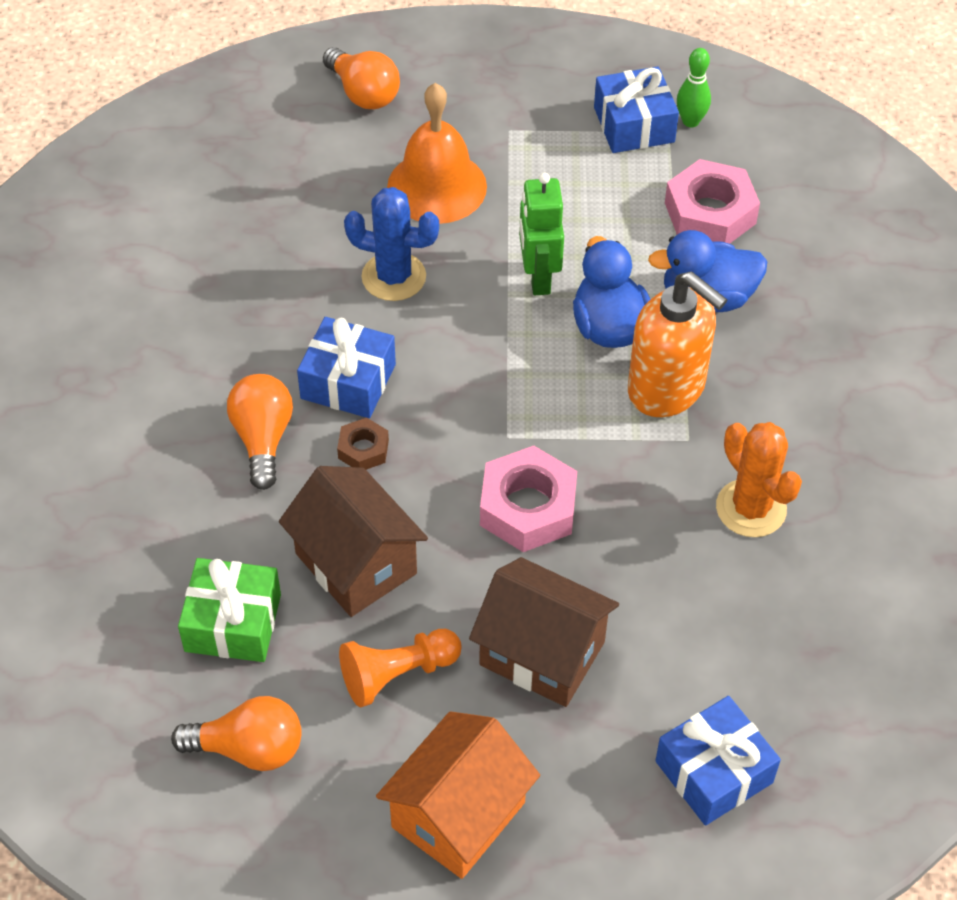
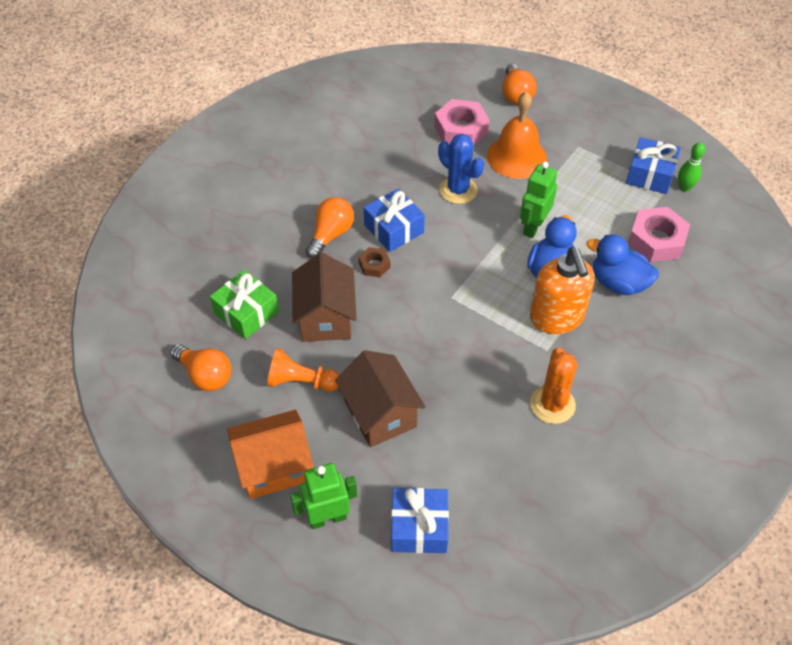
camera: 35 degrees right, 0 degrees up
pink nut [480,446,577,552] -> pink nut moved to [434,99,490,145]
none -> green robot [290,463,357,529]

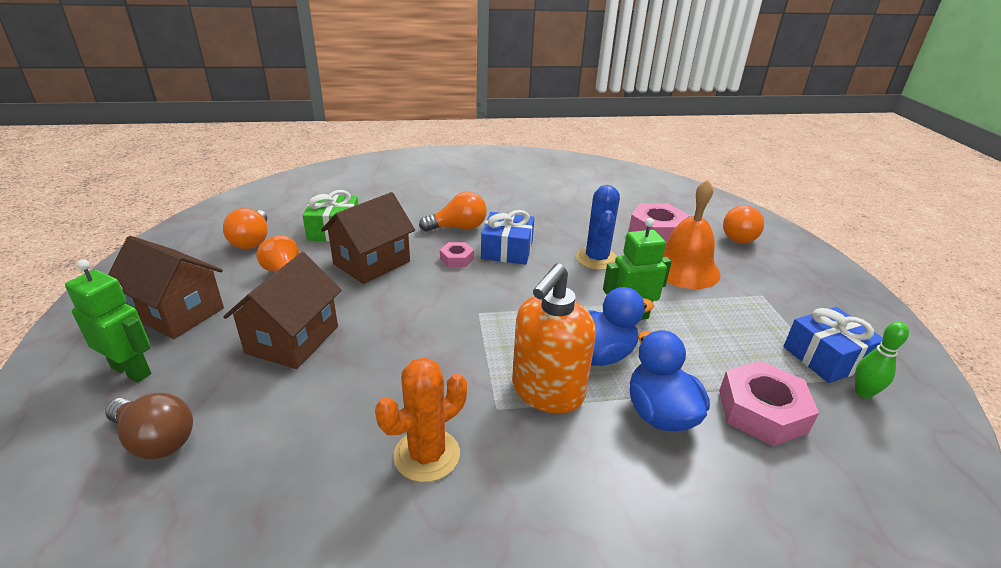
camera: 45 degrees right, 20 degrees down
orange house [227,410,314,499] -> brown house [108,236,224,339]
brown nut [359,247,390,277] -> pink nut [440,242,474,267]
blue gift [391,488,449,553] -> brown light bulb [105,393,193,459]

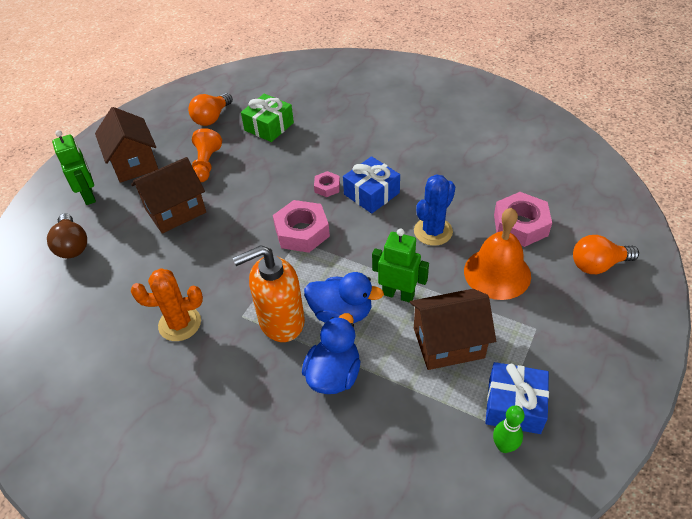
camera: 40 degrees right, 15 degrees up
brown house [321,192,415,284] -> brown house moved to [410,289,496,370]
orange light bulb [419,192,487,232] -> none
pink nut [719,361,819,446] -> pink nut moved to [273,200,330,253]

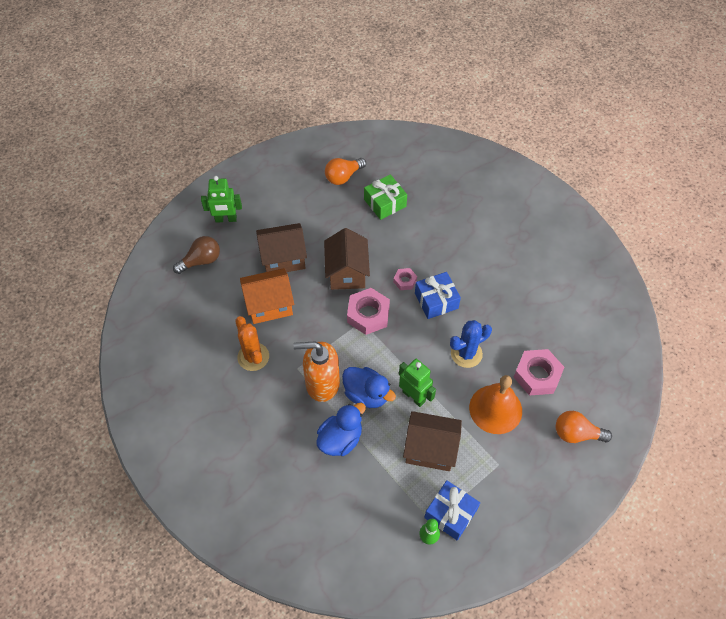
camera: 20 degrees right, 10 degrees up
brown light bulb [47,213,87,259] -> brown light bulb turned 120 degrees counterclockwise [173,236,220,274]
green robot [52,130,96,205] -> green robot turned 90 degrees clockwise [201,176,242,223]
brown house [95,107,158,183] -> brown house moved to [324,228,370,290]
orange cactus [131,268,203,341] -> orange cactus turned 45 degrees clockwise [235,316,269,371]
orange pawn [192,128,222,182] -> none
none -> orange house [240,268,294,324]

